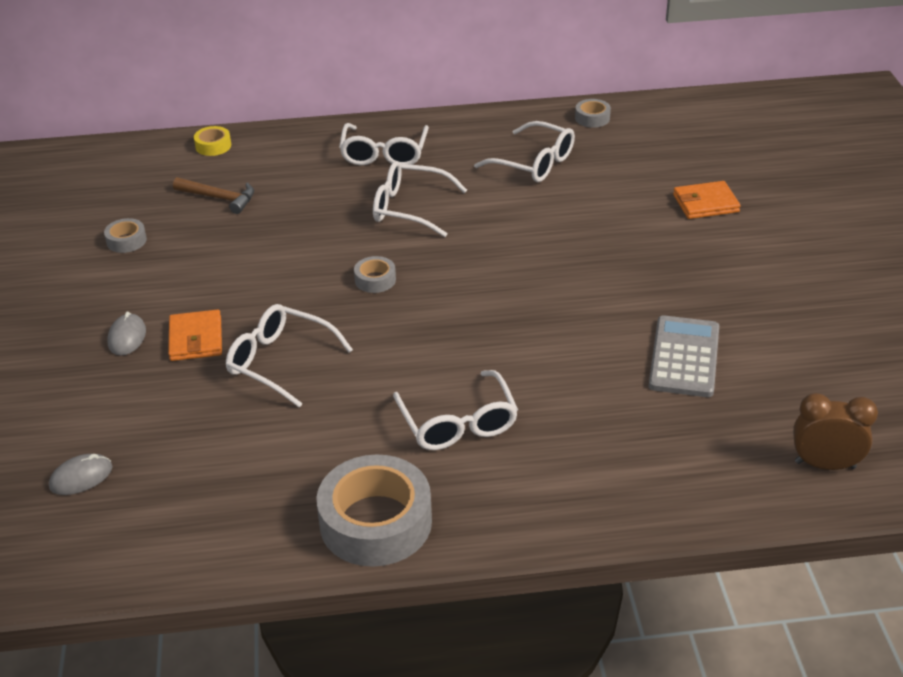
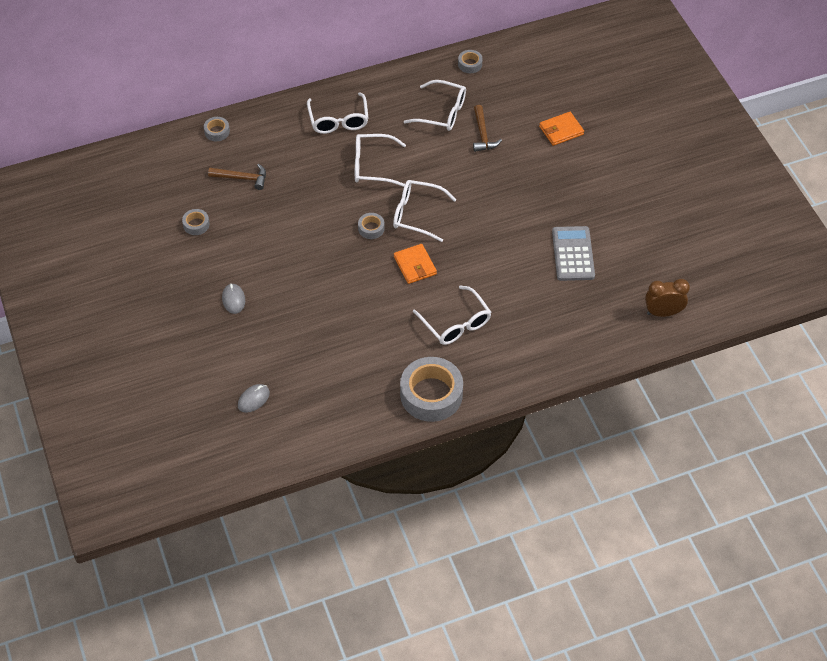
camera: 15 degrees left, 15 degrees up
orange wallet [168,310,222,361] -> orange wallet moved to [394,244,437,284]
yellow tape [194,126,231,156] -> grey tape [204,117,230,141]
white glasses [226,304,353,408] -> white glasses moved to [393,180,456,242]
none -> brown hammer [473,105,502,152]

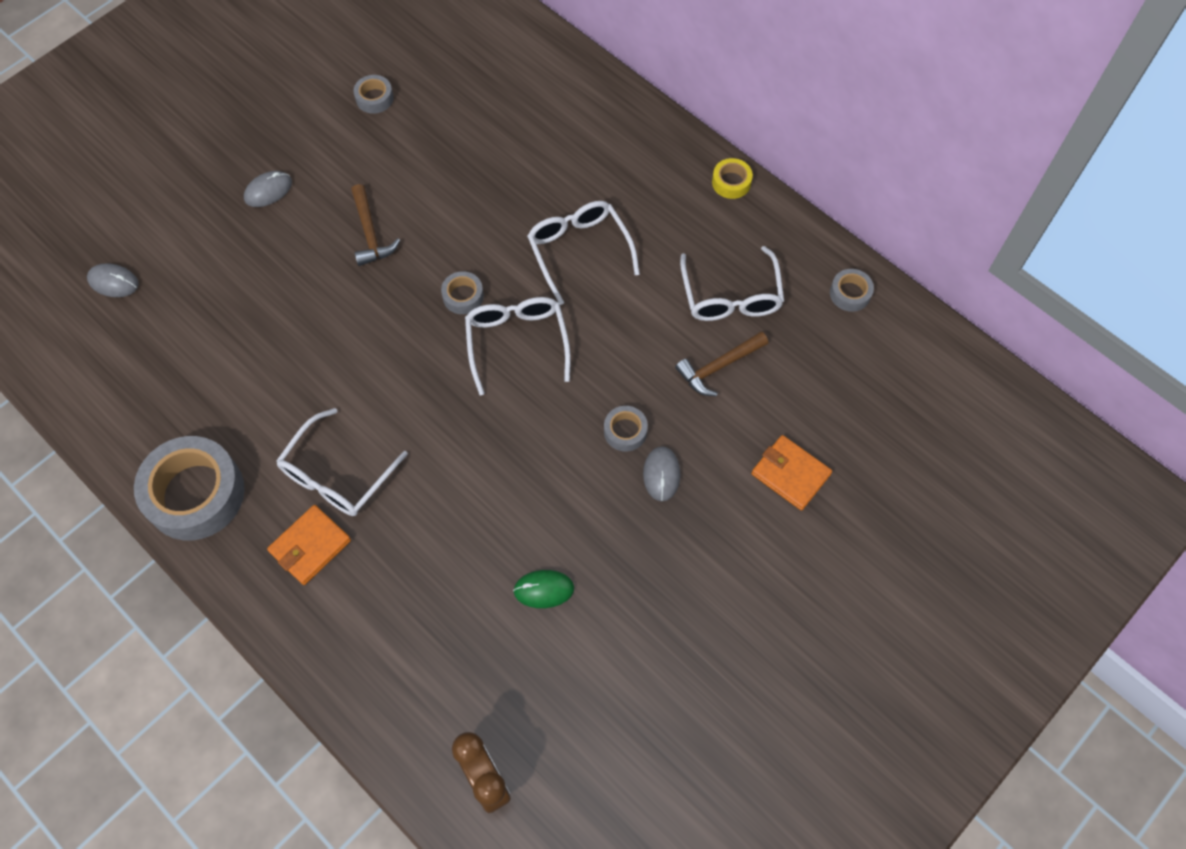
camera: 65 degrees right, 10 degrees up
grey tape [204,117,230,141] -> grey tape moved to [604,406,648,452]
brown hammer [208,163,266,190] -> brown hammer moved to [351,184,400,266]
white glasses [307,92,368,134] -> none
orange wallet [394,244,437,284] -> orange wallet moved to [267,505,351,585]
grey calculator [552,226,595,281] -> green mouse [513,570,574,608]
none -> grey mouse [643,446,680,501]
none -> yellow tape [712,158,753,199]

